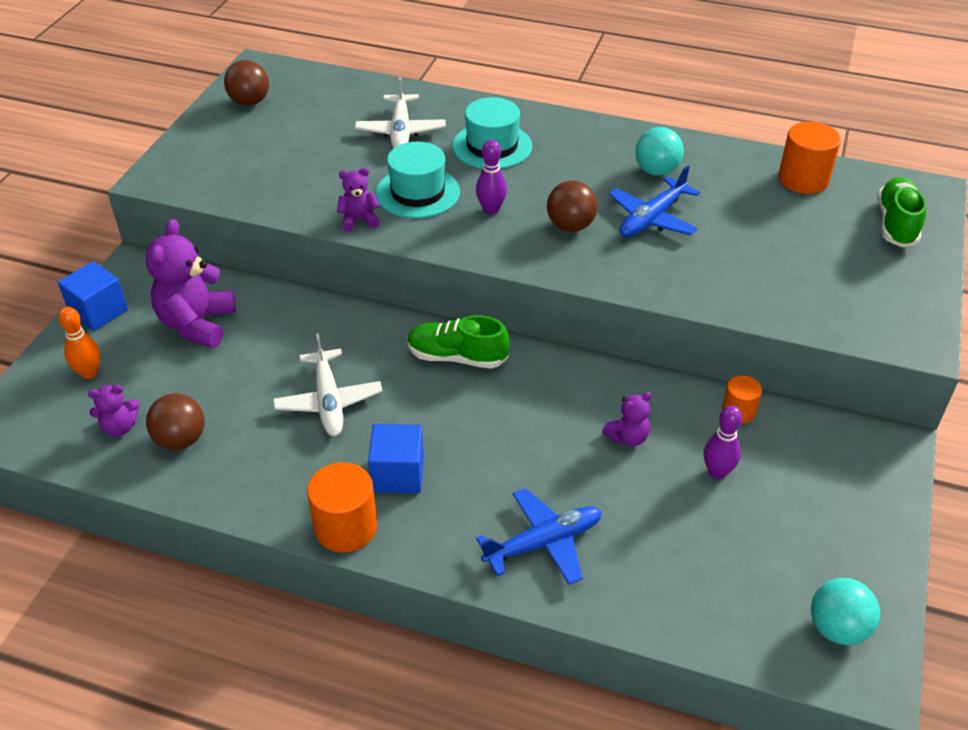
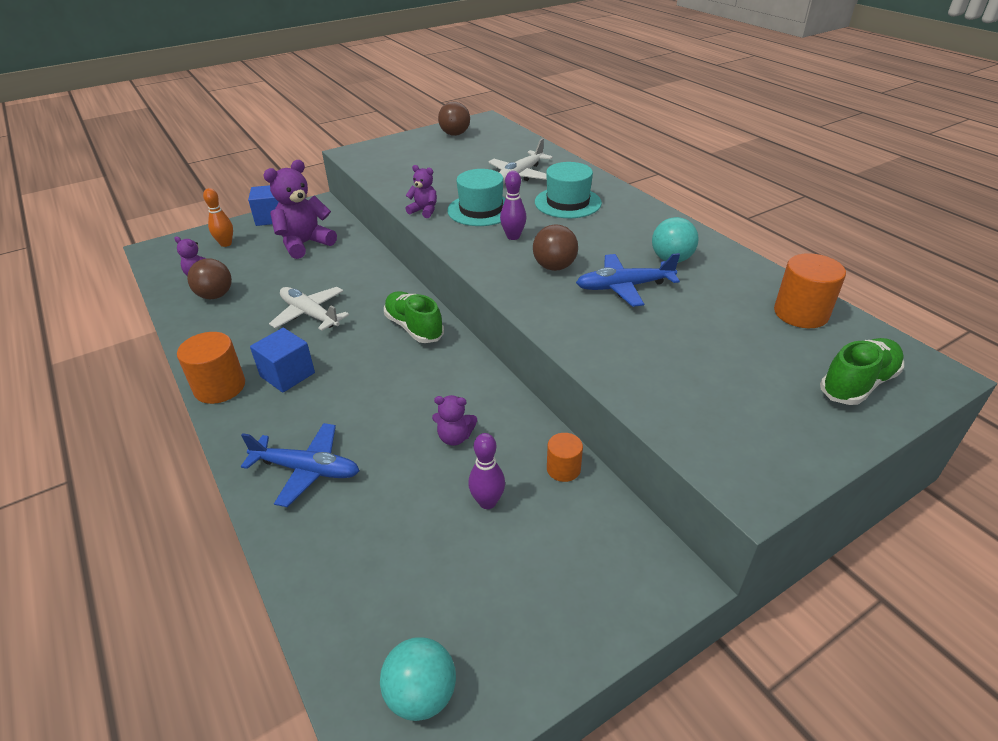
camera: 40 degrees right, 5 degrees down
white plane [273,333,382,436] -> white plane turned 105 degrees clockwise [269,287,349,331]

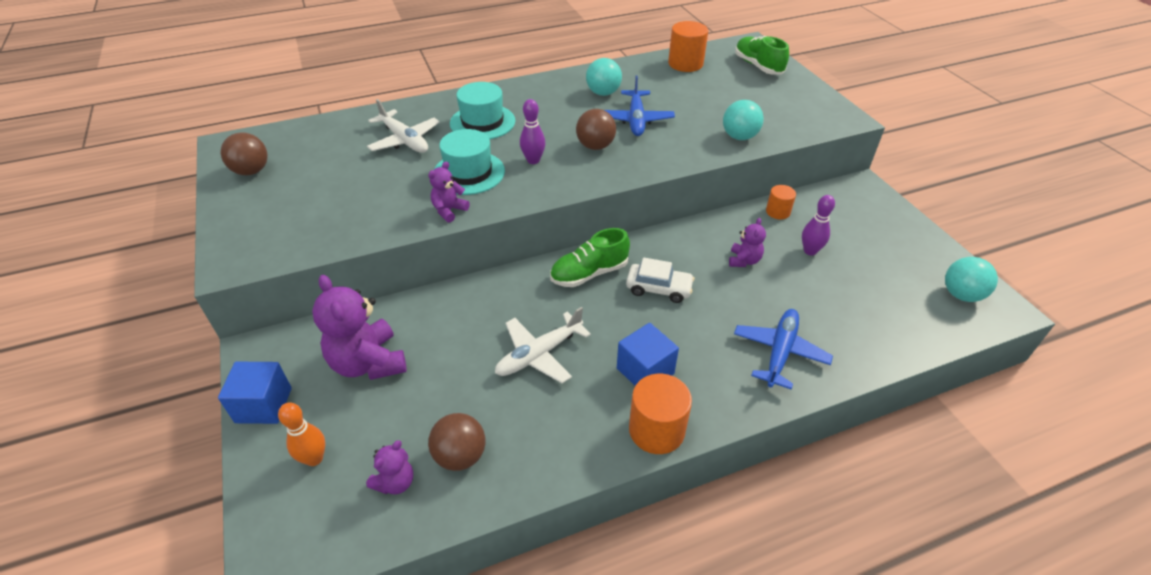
camera: 80 degrees left, 5 degrees up
none -> white car [626,258,695,303]
none -> turquoise ball [723,100,764,140]

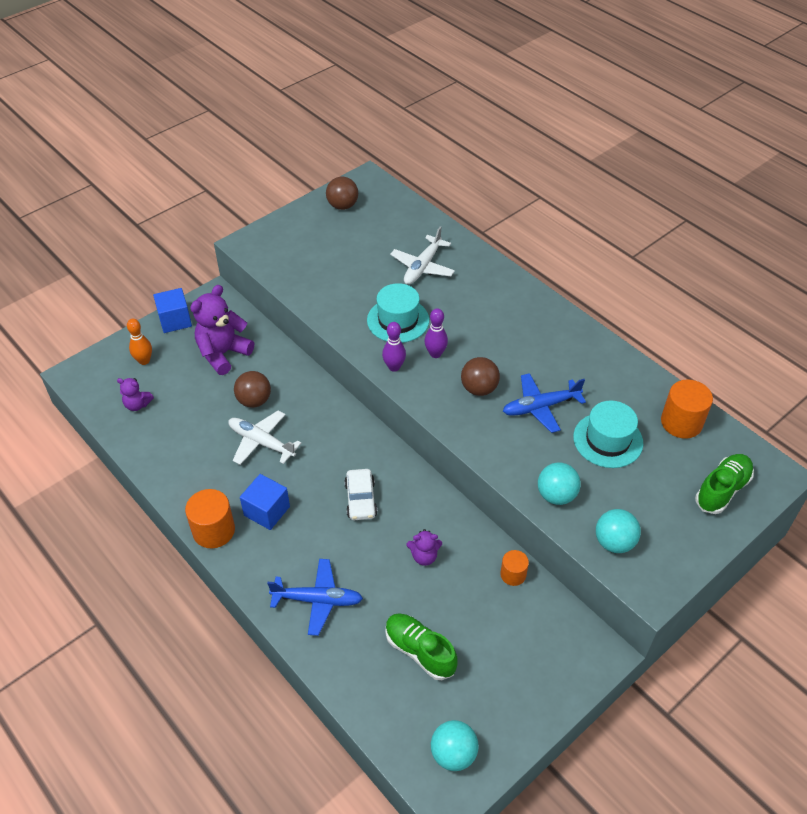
camera: 70 degrees right, 5 degrees up
purple teddy bear [428,161,470,223] -> none
brown ball [428,413,485,471] -> brown ball moved to [234,371,271,408]
turquoise hat [450,82,515,139] -> turquoise hat moved to [573,400,643,468]
green shoe [550,228,630,287] -> green shoe moved to [385,613,458,680]
turquoise ball [586,58,622,96] -> turquoise ball moved to [596,509,641,553]
purple bowling pin [802,195,835,255] -> purple bowling pin moved to [382,322,406,372]

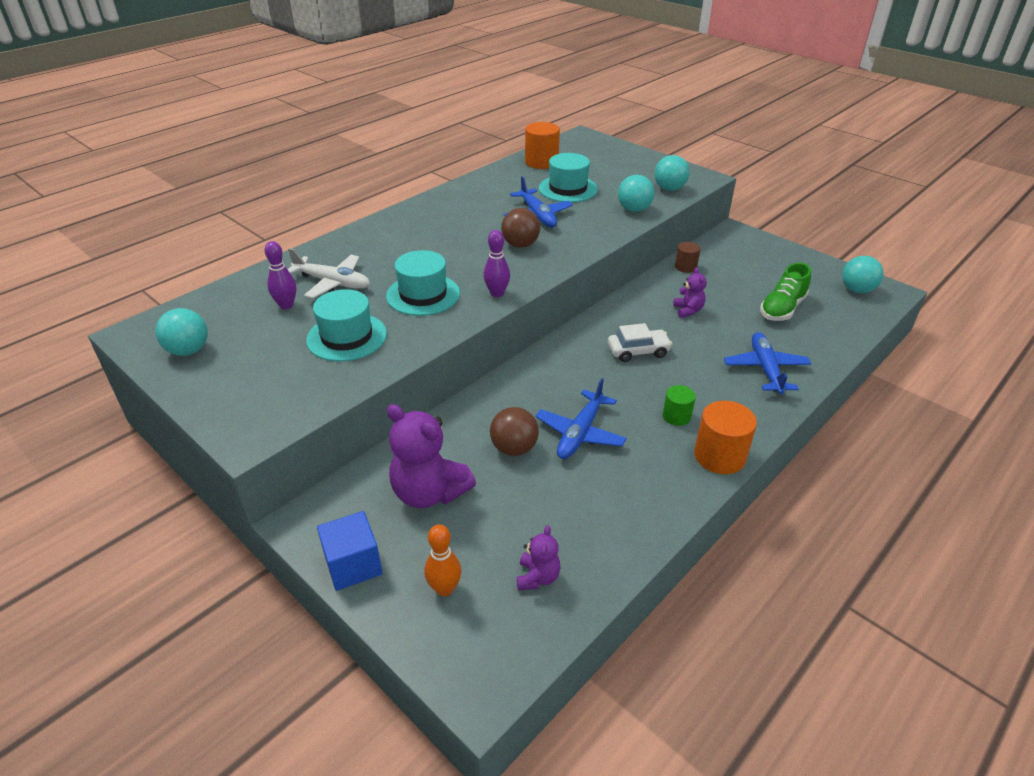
camera: 95 degrees left, 10 degrees down
white plane [228,410,301,465] -> blue plane [536,378,627,459]
blue cube [240,474,290,530] -> green cylinder [663,385,696,426]
brown ball [326,177,358,210] -> turquoise ball [155,308,208,356]
purple bowling pin [424,308,448,358] -> purple bowling pin moved to [265,241,296,309]
orange cylinder [500,550,529,586] -> brown cylinder [675,242,701,273]
green shoe [695,454,754,514] -> none
none -> turquoise hat [306,289,387,362]

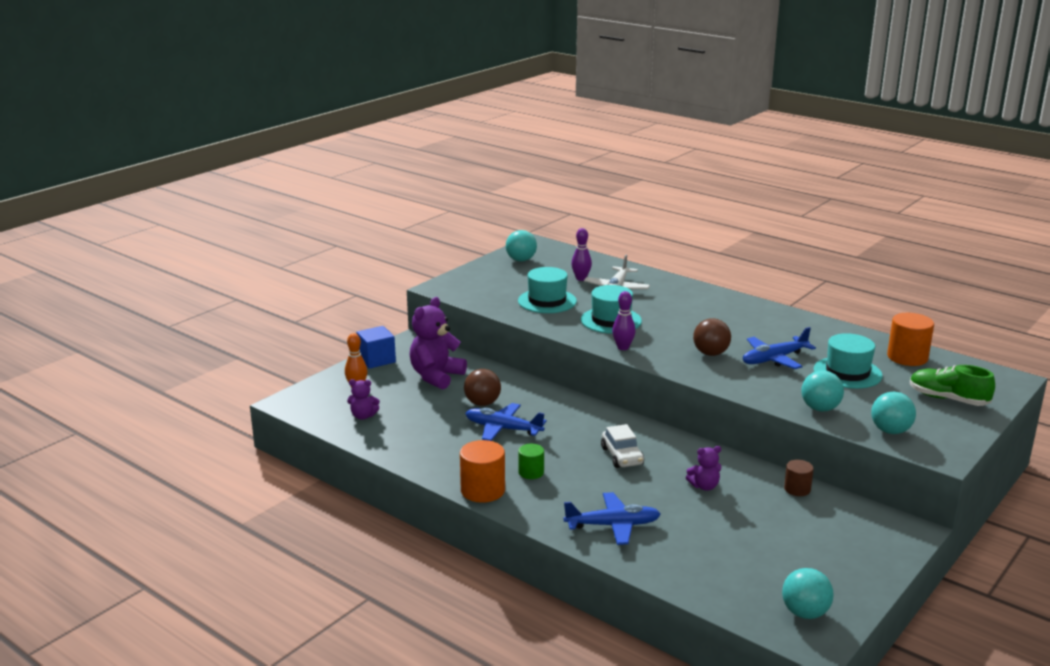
camera: 85 degrees right, 15 degrees down
green shoe [760,263,811,321] -> green shoe moved to [910,365,995,406]

